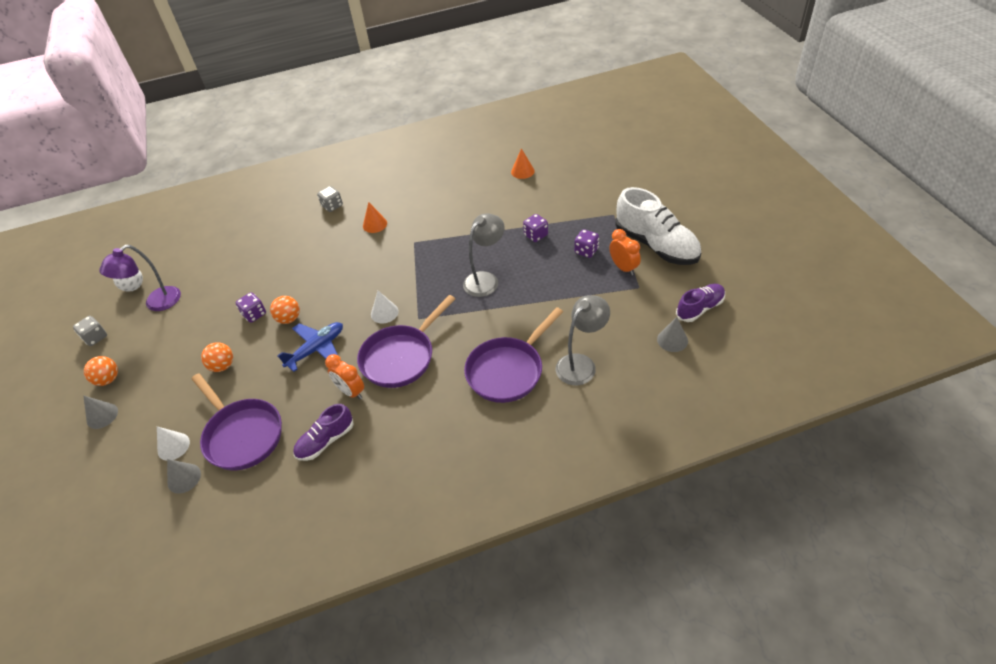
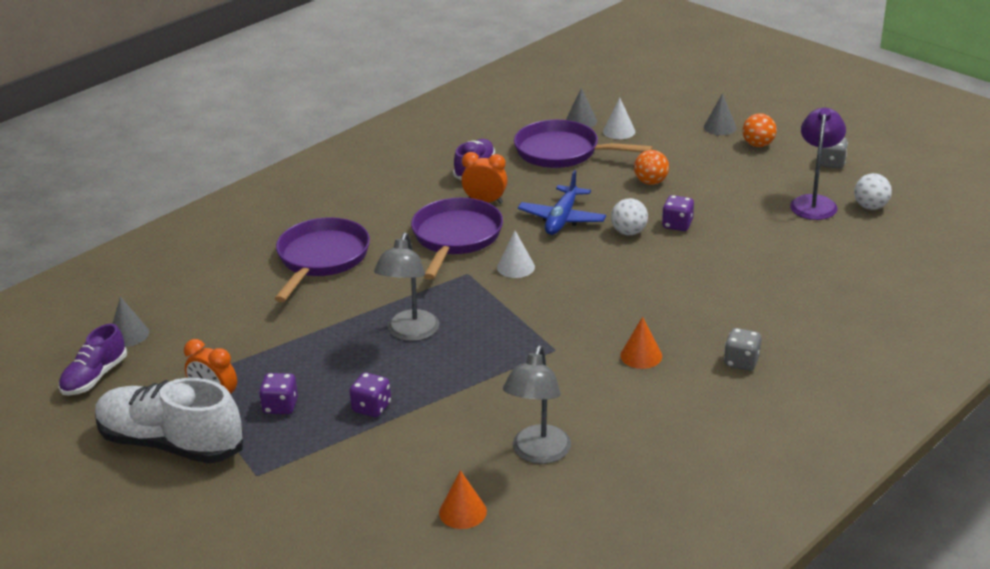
camera: 150 degrees right, 15 degrees down
orange ball [270,296,300,324] -> white ball [611,198,648,235]
grey lamp [556,295,610,385] -> grey lamp moved to [503,346,571,464]

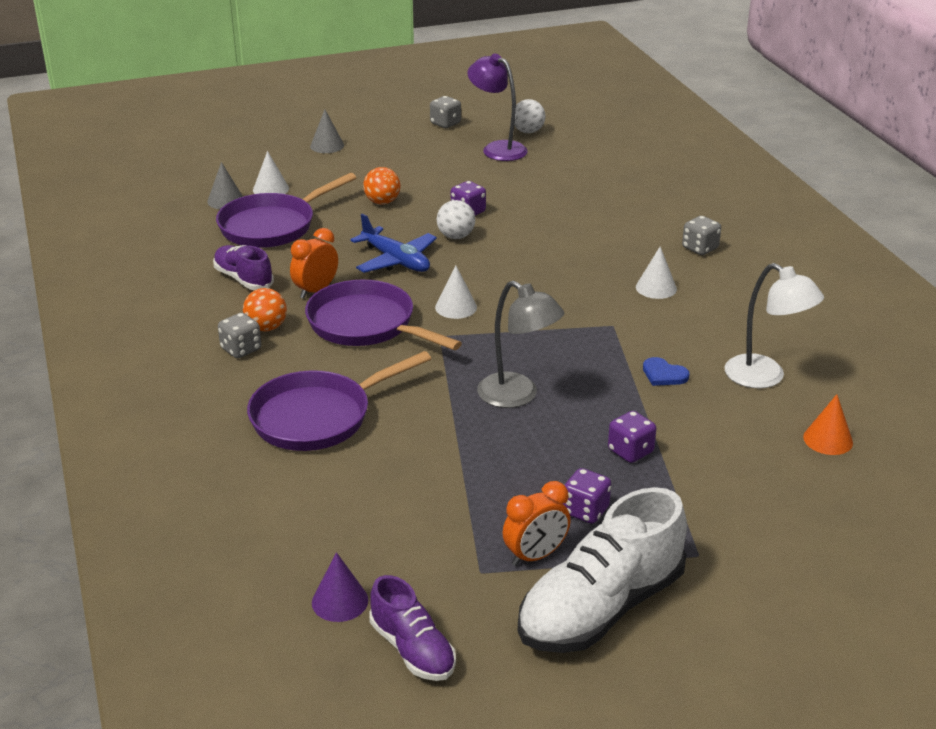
camera: 65 degrees left, 0 degrees up
grey cone [112,297,149,347] -> purple cone [312,552,368,622]
purple pan [274,217,370,302] -> purple pan turned 75 degrees counterclockwise [247,351,431,451]
grey lamp [503,346,571,464] -> white lamp [725,263,824,388]
orange cone [620,316,662,369] -> white cone [636,247,677,299]
orange ball [742,113,777,147] -> orange ball moved to [243,288,287,331]
none -> grey dice [218,313,261,358]
none -> blue heart [643,357,689,386]

